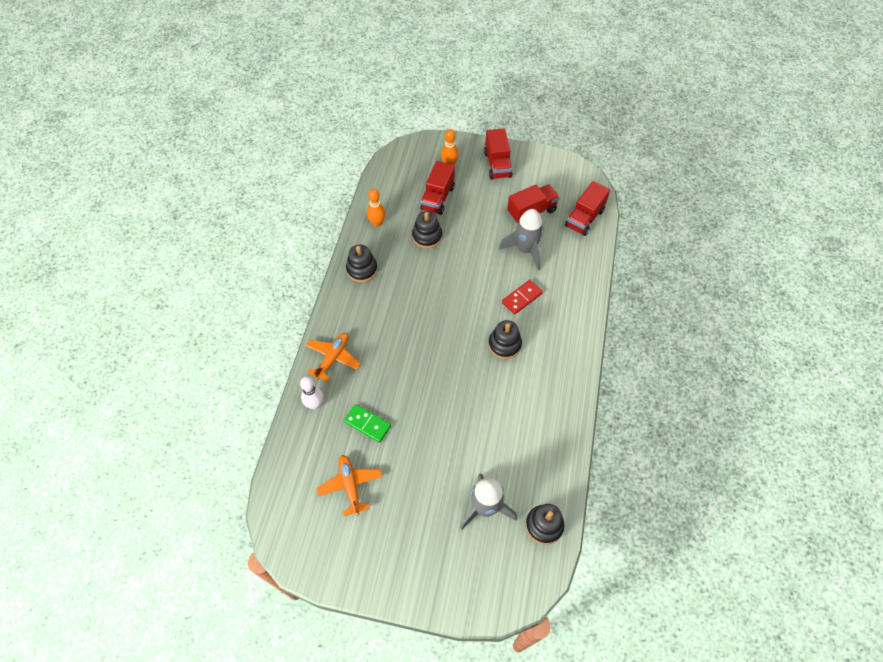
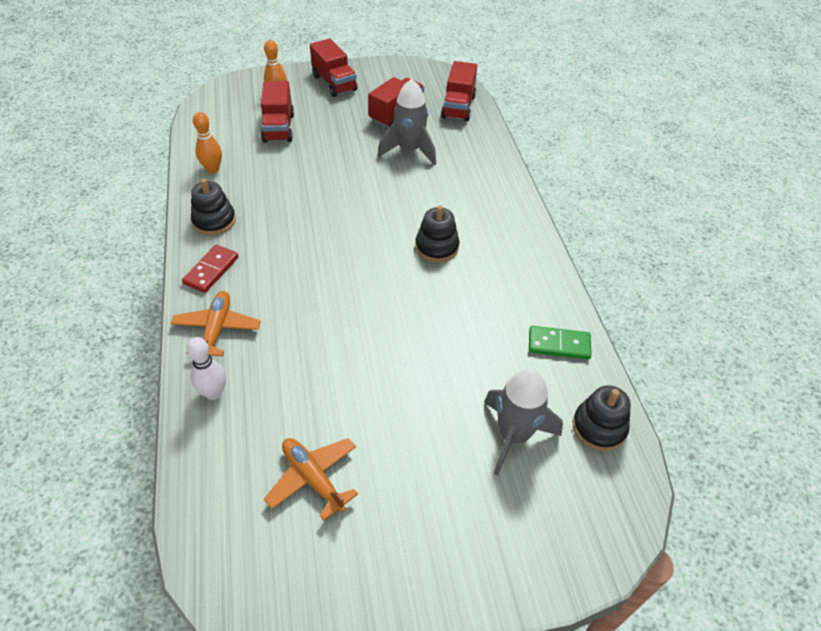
camera: 25 degrees left, 10 degrees down
green domino [344,404,391,443] -> green domino moved to [529,326,592,359]
black stacking toy [412,211,442,248] -> none
red domino [502,280,543,314] -> red domino moved to [182,245,239,293]

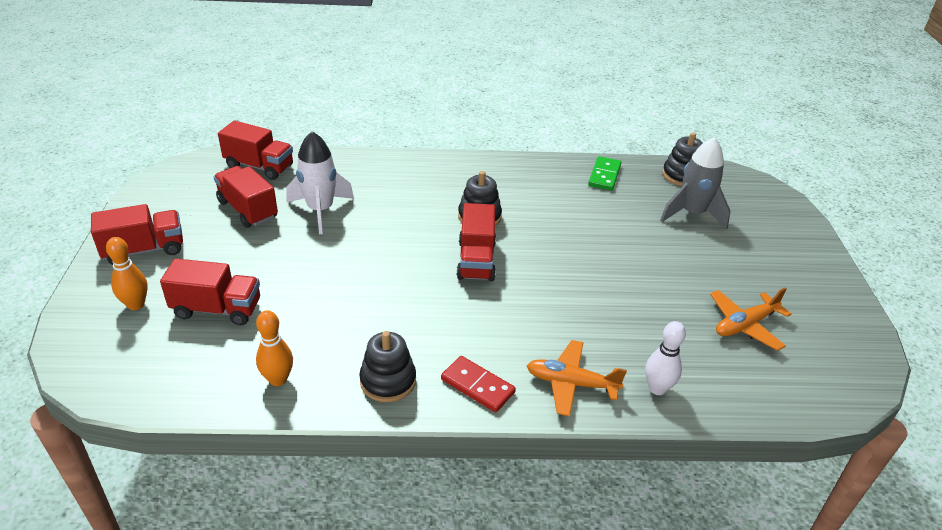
camera: 80 degrees left, 10 degrees down
grey rocket [378,79,436,165] -> white rocket [287,131,354,234]
none -> red truck [456,203,496,281]

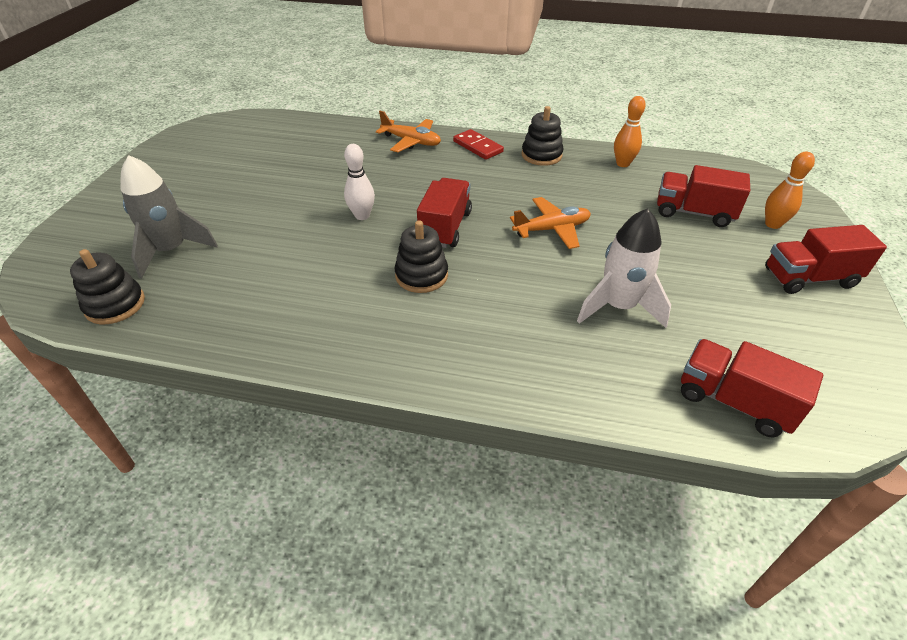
camera: 165 degrees left, 5 degrees up
red truck [213,166,278,228] -> none
green domino [588,156,621,191] -> none
white bowling pin [645,321,686,395] -> white bowling pin moved to [344,144,375,220]
orange plane [710,288,791,351] -> orange plane moved to [510,197,591,249]

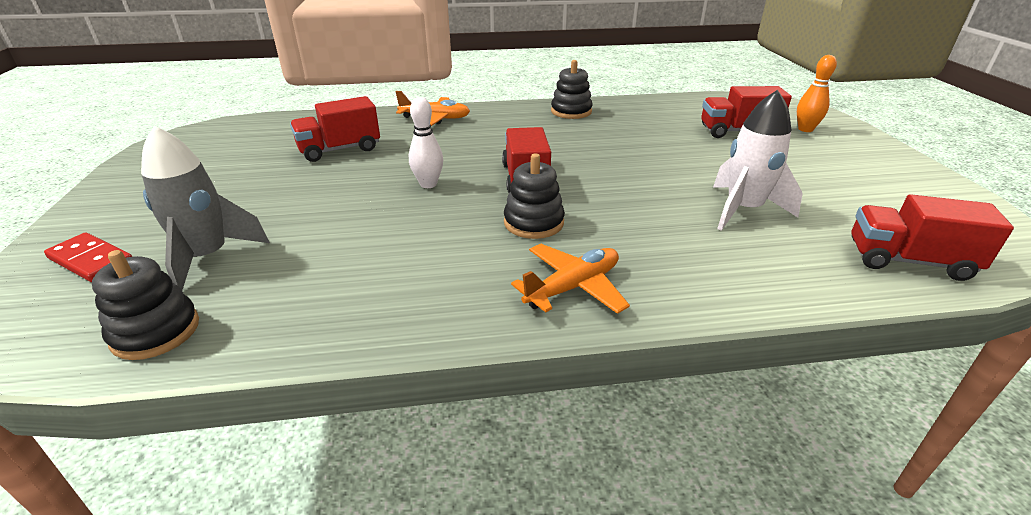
camera: 20 degrees left, 10 degrees down
red domino [453,129,504,160] -> red domino moved to [44,232,132,282]
orange plane [510,197,591,249] -> orange plane moved to [511,244,630,314]
orange bowling pin [614,96,646,167] -> none
red truck [765,225,887,294] -> red truck moved to [290,96,380,162]

